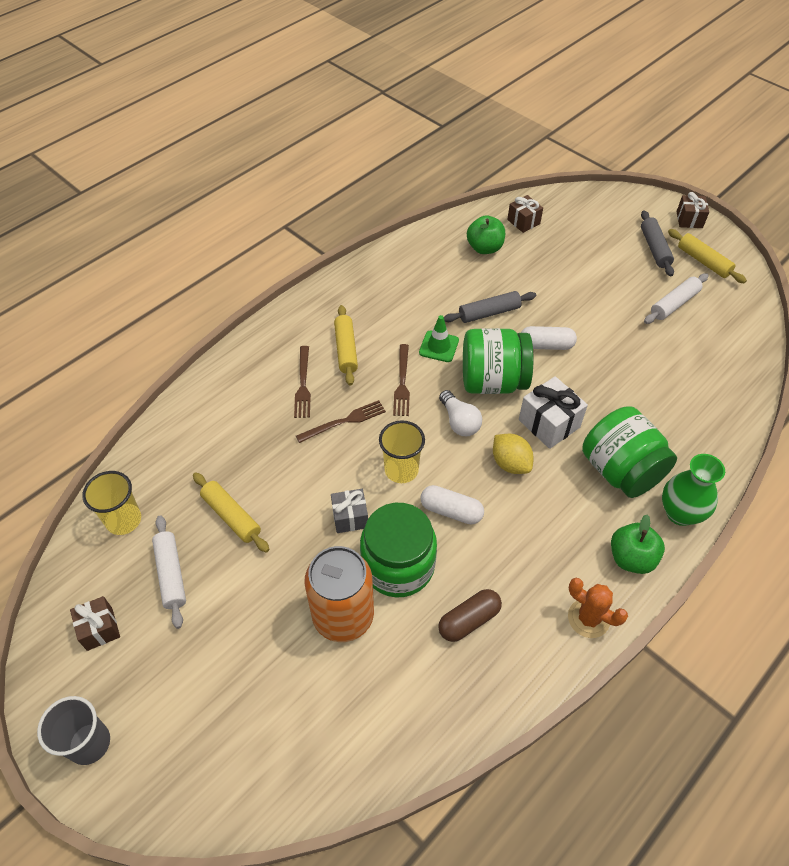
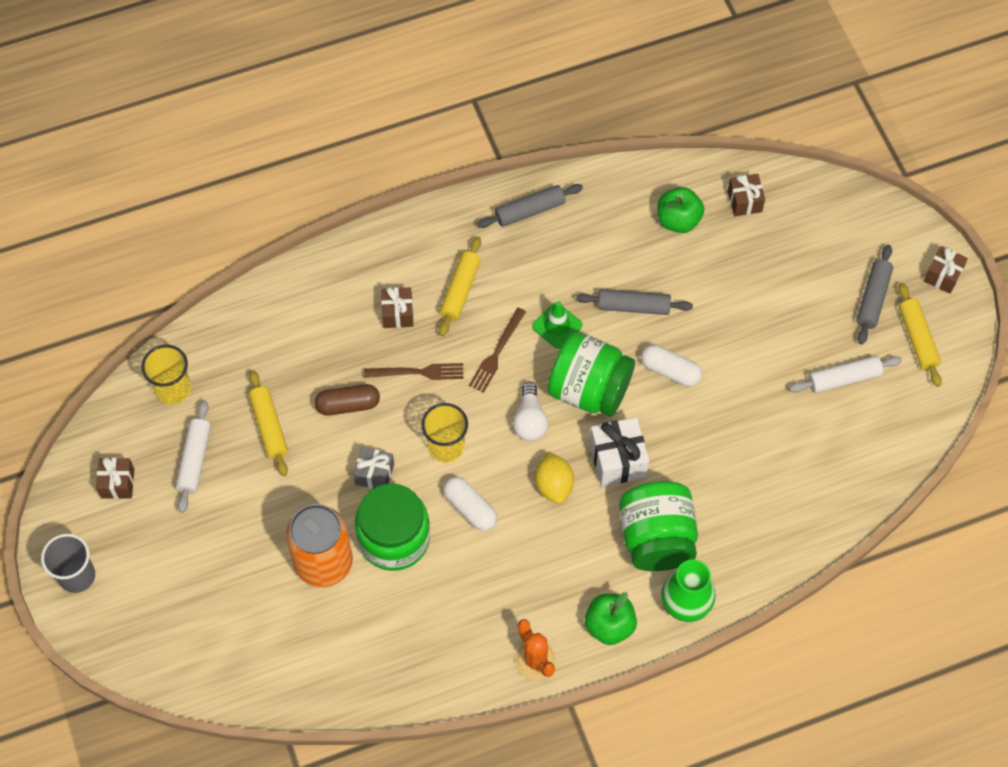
camera: 25 degrees right, 10 degrees up
brown fork [294,346,311,418] -> brown gift [381,287,413,328]
brown capsule [438,589,502,642] -> brown capsule moved to [315,384,380,416]
none -> grey rolling pin [477,184,583,228]

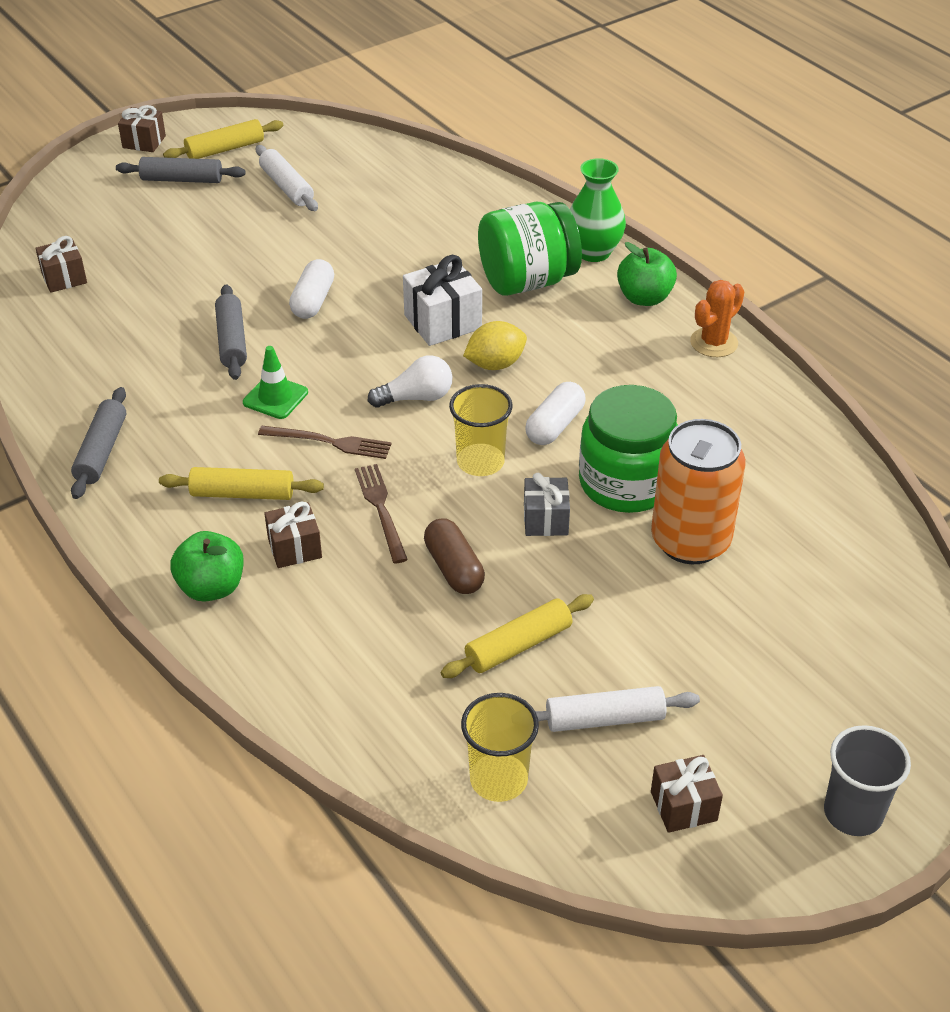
camera: 105 degrees left, 20 degrees down
grey rolling pin [477,184,583,228] -> grey rolling pin turned 45 degrees clockwise [71,387,126,499]
green jar [547,332,635,416] -> none
green apple [657,187,704,233] -> green apple moved to [170,531,244,602]

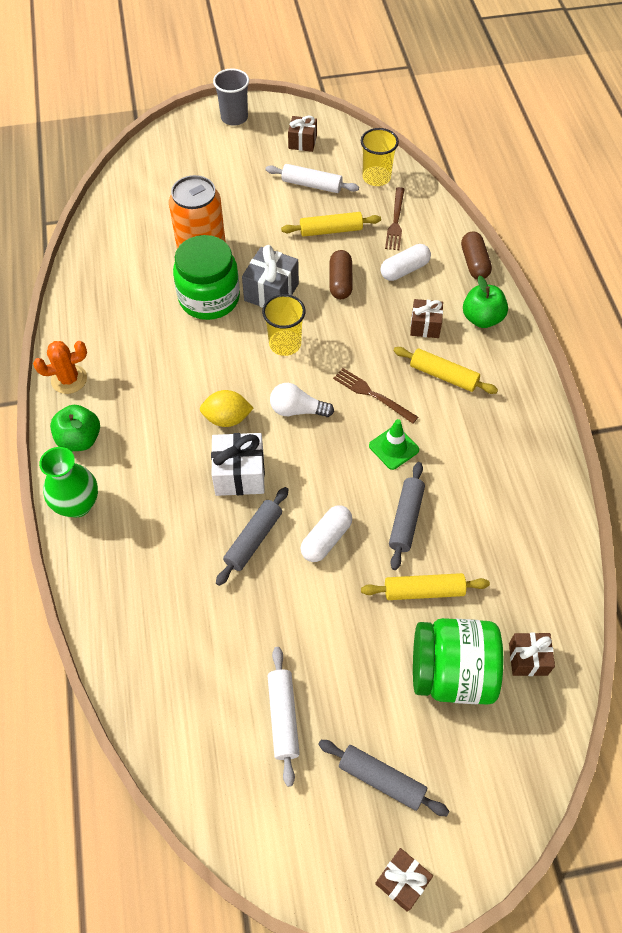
camera: 155 degrees left, 15 degrees up
grey rolling pin [71,387,126,499] -> grey rolling pin moved to [216,487,289,586]
yellow rolling pin [163,119,283,159] -> yellow rolling pin moved to [361,573,490,600]
brown fork [355,464,408,563] -> brown fork moved to [385,187,405,250]
green jar [478,202,582,296] -> green jar moved to [413,618,503,705]
grey gift [524,473,570,536] -> grey gift [242,245,299,308], size x1.53
white capsule [525,382,586,445] -> white capsule moved to [380,244,431,281]
none -> brown capsule [461,232,492,279]

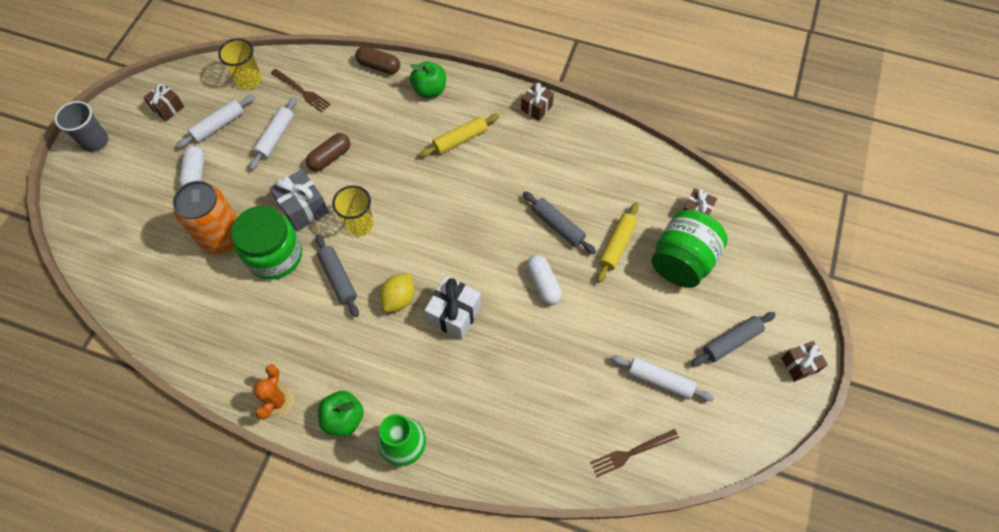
camera: 60 degrees left, 5 degrees up
grey rolling pin [216,487,289,586] -> grey rolling pin moved to [316,235,359,317]
white light bulb [270,383,334,417] -> none
yellow rolling pin [281,212,381,237] -> white rolling pin [249,97,297,170]
brown capsule [330,250,353,299] -> brown capsule turned 75 degrees counterclockwise [306,133,350,171]
brown fork [333,368,418,424] -> brown fork moved to [590,429,679,477]
green traffic cone [369,419,419,470] -> none
white capsule [380,244,431,281] -> white capsule moved to [179,146,205,187]
brown gift [410,299,443,338] -> brown gift moved to [521,82,554,121]

